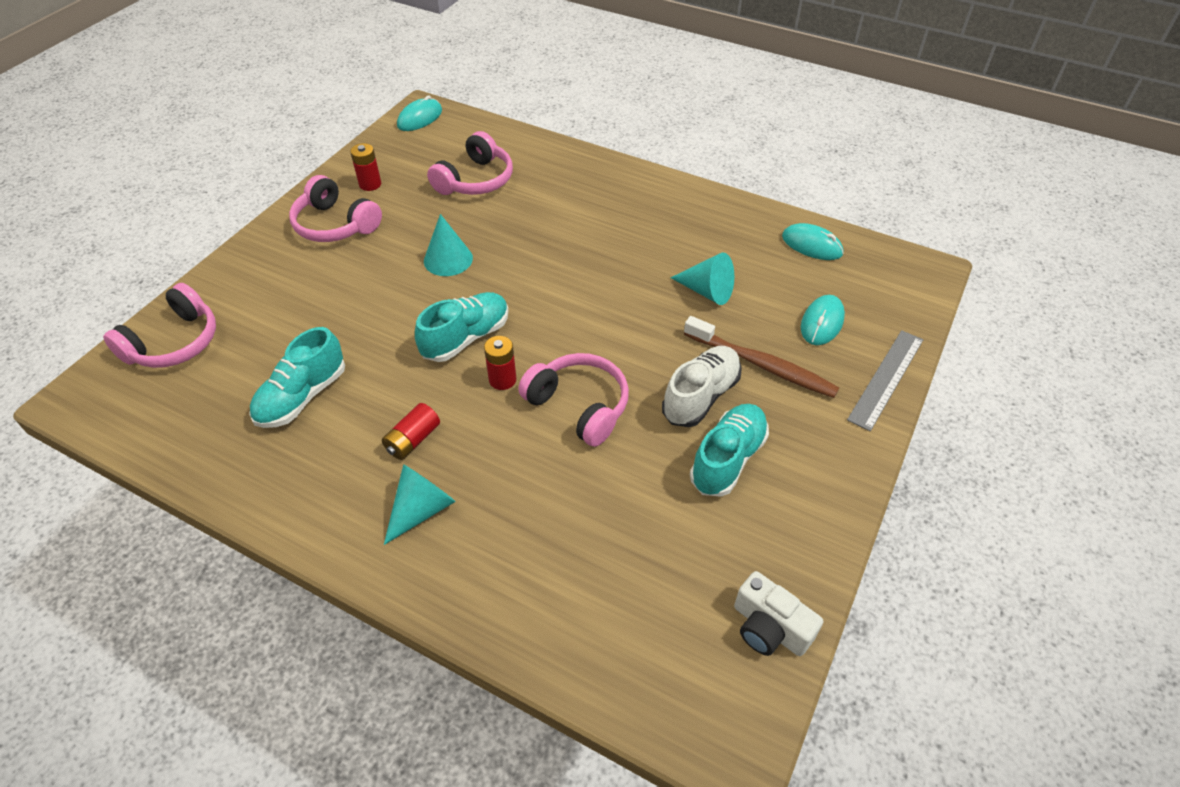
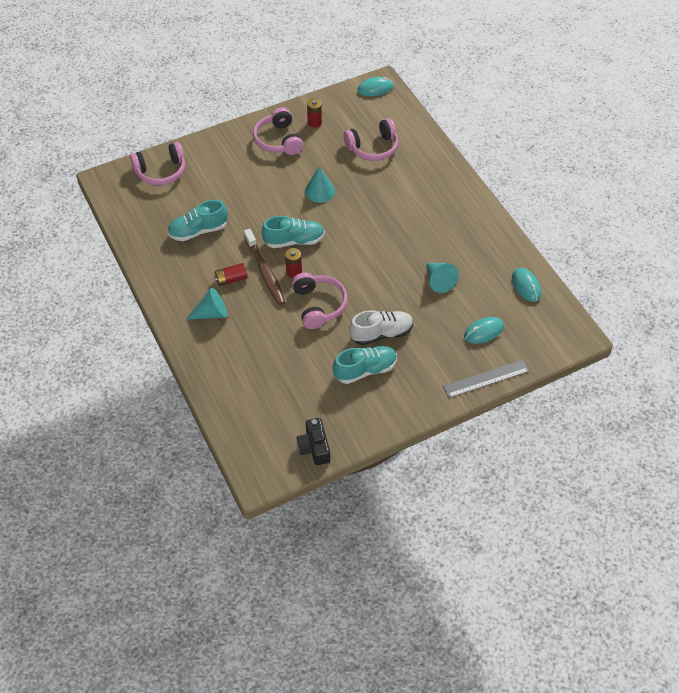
camera: 35 degrees right, 5 degrees up
brown toothbrush [684,316,839,398] -> brown toothbrush moved to [244,229,285,305]
white camera [734,571,823,656] -> black camera [297,418,330,465]

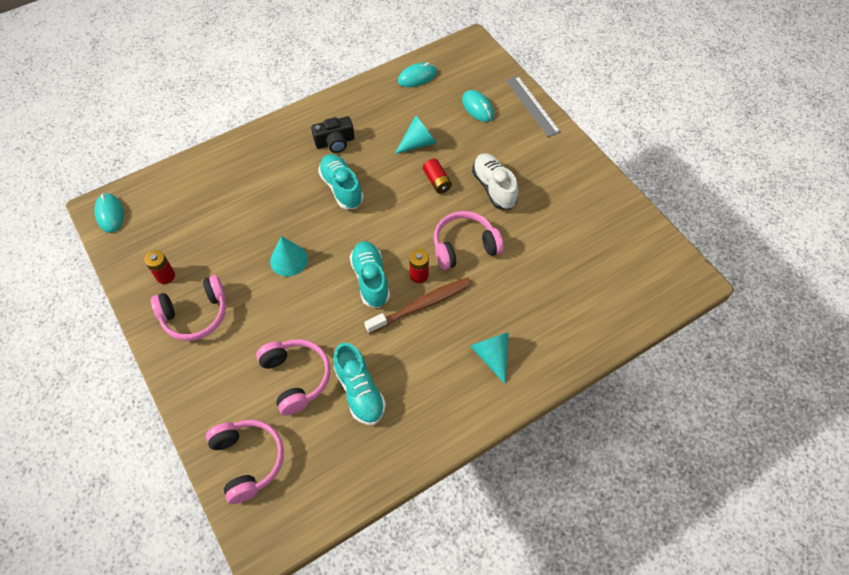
camera: 95 degrees left, 5 degrees up
red battery [214,263,247,286] -> red battery moved to [423,159,452,194]
black camera [297,418,330,465] -> black camera moved to [311,116,355,153]
turquoise shoe [333,346,397,384] -> turquoise shoe moved to [318,154,364,209]
pink headphones [344,118,398,161] -> pink headphones moved to [256,339,330,416]

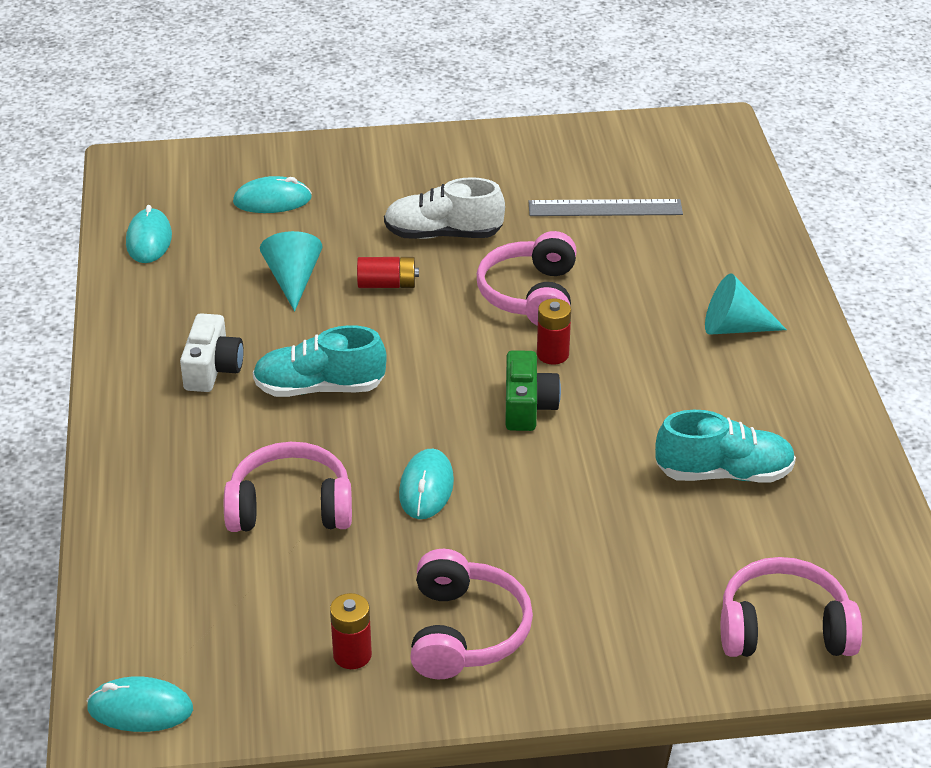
camera: 65 degrees left, 20 degrees down
pink headphones [256,339,330,416] -> pink headphones moved to [224,442,352,532]
turquoise cone [270,236,308,277] -> turquoise mouse [399,449,454,519]
black camera [311,116,355,153] -> white camera [180,313,244,392]
turquoise shoe [350,241,390,308] -> green camera [505,350,561,431]
brown toothbrush [364,277,472,334] -> none
grey ruler [506,76,561,137] -> grey ruler moved to [528,199,683,216]

